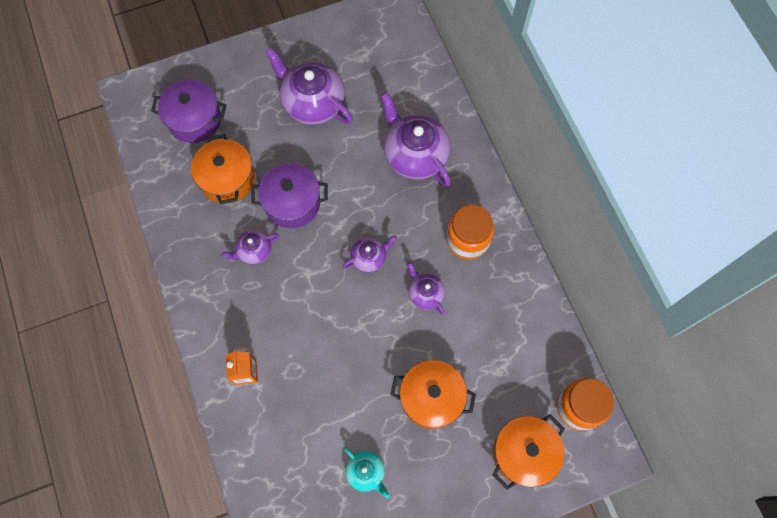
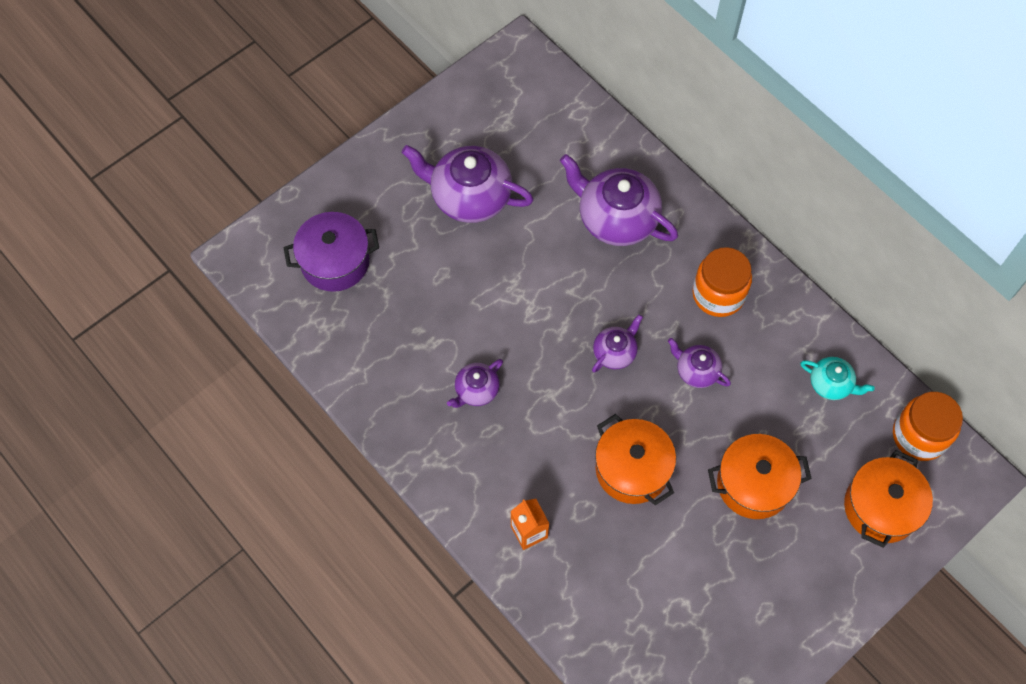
camera: 20 degrees left, 5 degrees down
orange pot [191,134,255,205] -> orange pot moved to [595,414,676,506]
purple pot [251,163,328,228] -> none
turquoise teapot [343,447,390,498] -> turquoise teapot moved to [800,357,875,400]

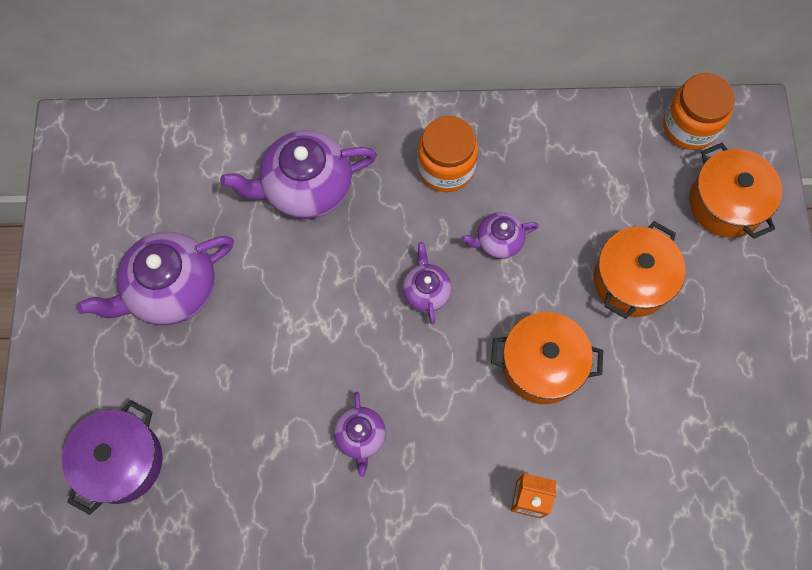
camera: 50 degrees left, 5 degrees up
turquoise teapot [800,357,875,400] -> none

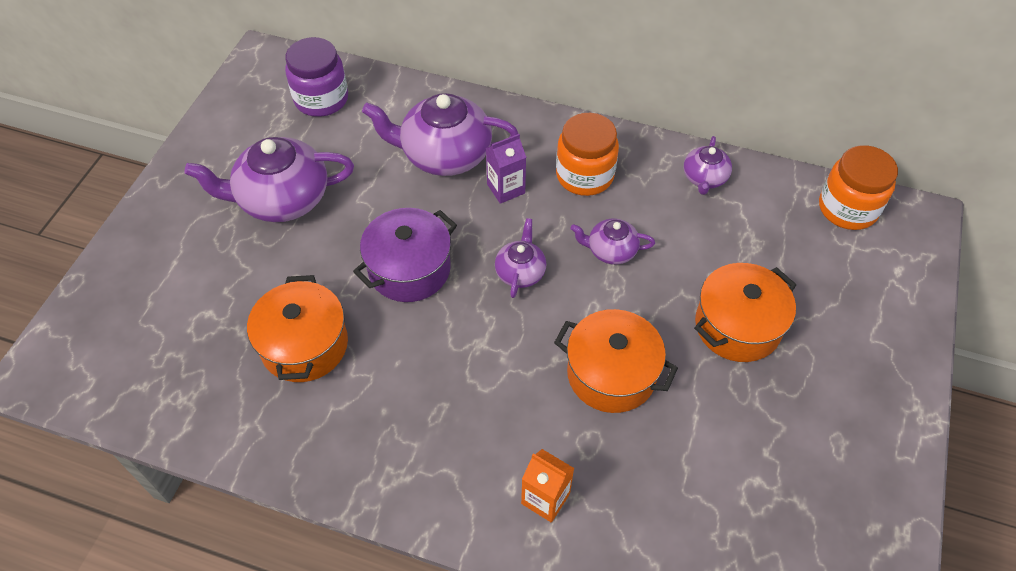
camera: 20 degrees right, 15 degrees down
purple pot [62,400,163,515] -> purple pot moved to [353,208,457,302]
purple teapot [334,392,386,477] -> purple teapot moved to [684,136,732,195]
orange pot [689,143,782,239] -> orange pot moved to [247,275,348,382]
none -> purple jar [285,37,348,117]
none -> purple carton [486,134,526,204]

